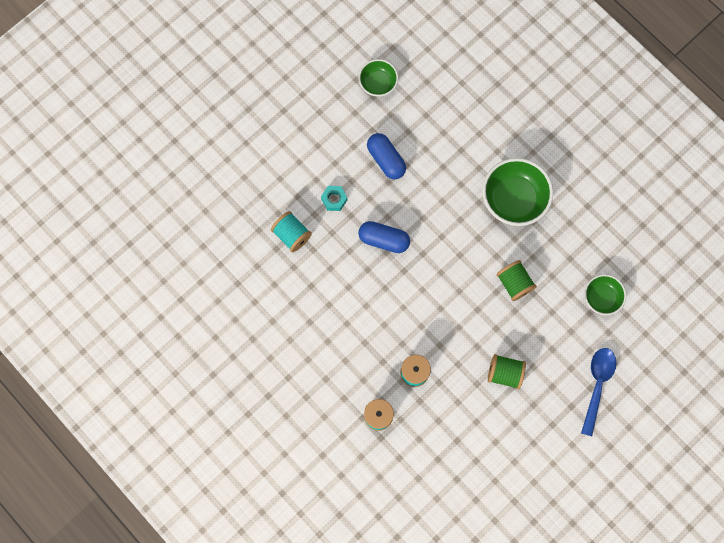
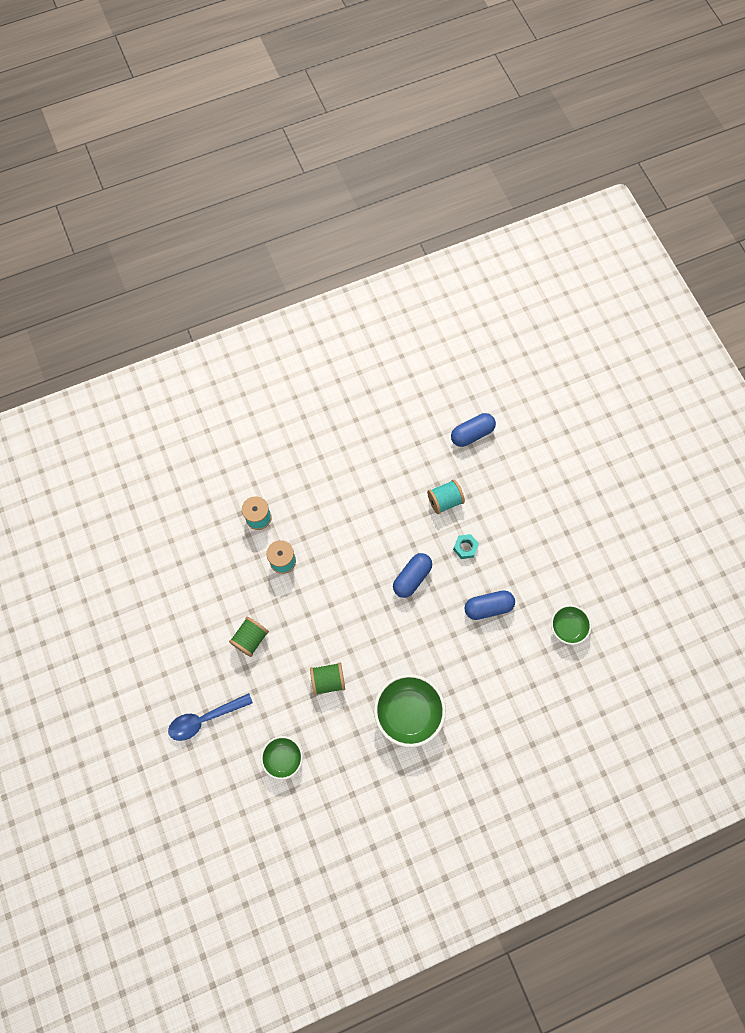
camera: 110 degrees right, 5 degrees down
blue spoon [581,348,616,436] -> blue spoon turned 120 degrees clockwise [168,693,253,741]
none -> blue capsule [451,413,496,447]

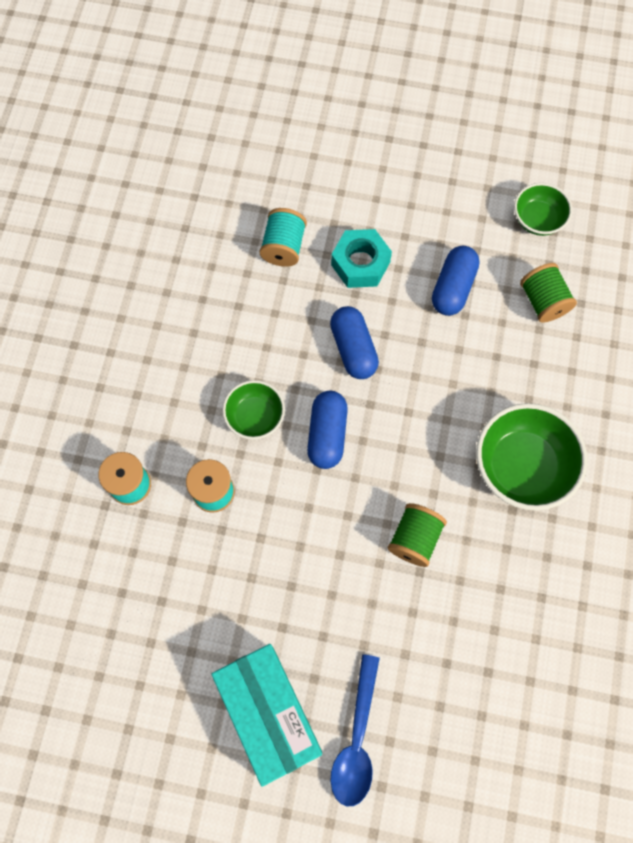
camera: 55 degrees left, 0 degrees up
green spool [229,617,269,657] -> green spool moved to [520,263,577,323]
green bowl [261,736,303,780] -> green bowl moved to [222,380,285,440]
blue capsule [451,413,496,447] -> blue capsule moved to [307,391,348,469]
turquoise nut [453,534,479,559] -> turquoise nut [331,229,392,288], size x1.58
none -> turquoise box [211,644,322,787]

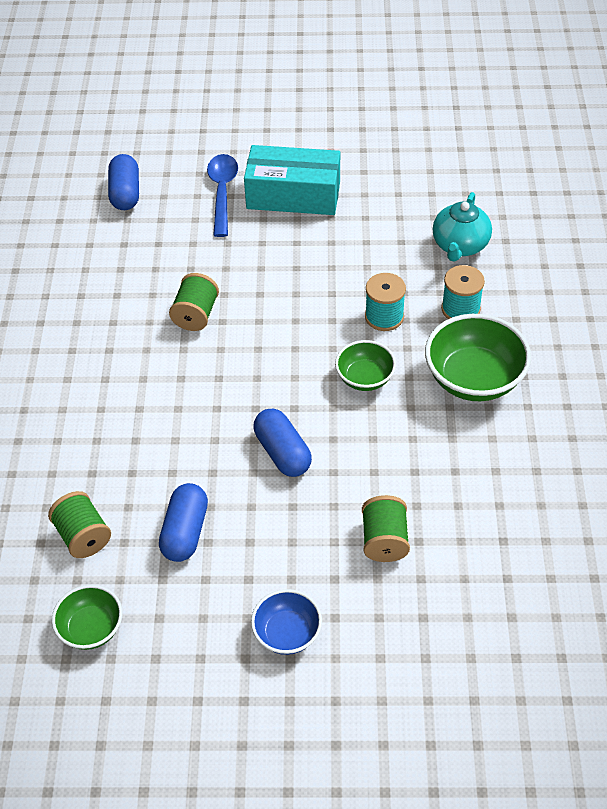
camera: 170 degrees right, 20 degrees down
turquoise box [211,644,322,787] -> turquoise box turned 45 degrees counterclockwise [244,145,340,215]
turquoise spool [259,208,307,267] -> green spool [362,495,410,562]
blue capsule [307,391,348,469] -> blue capsule moved to [108,154,139,210]
turquoise nut [331,229,392,288] -> none
green bowl [476,403,587,510] -> green bowl moved to [425,314,531,401]
none -> blue bowl [251,589,322,655]
none -> turquoise teapot [433,192,492,262]

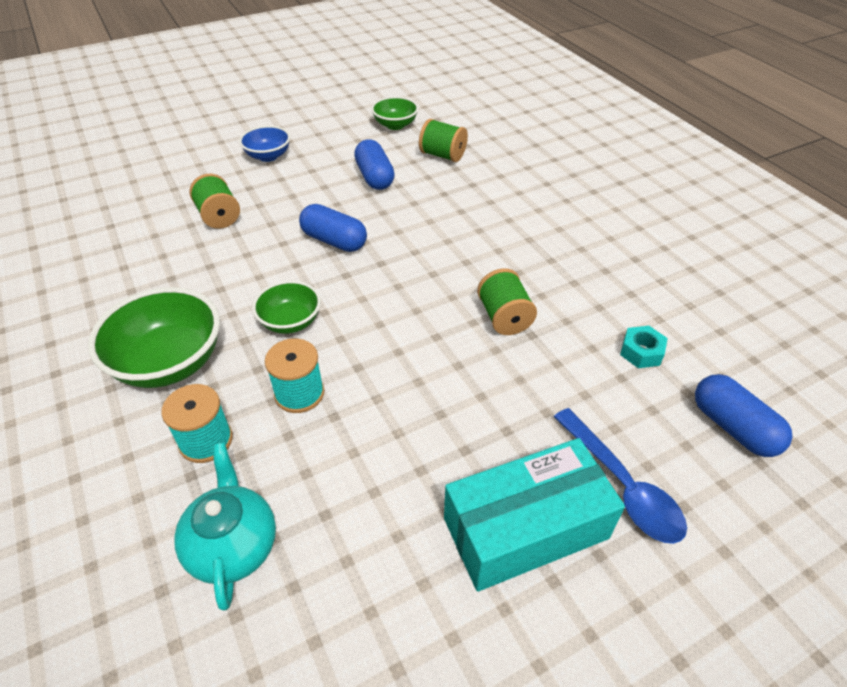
camera: 150 degrees right, 5 degrees down
none -> turquoise nut [620,326,668,368]

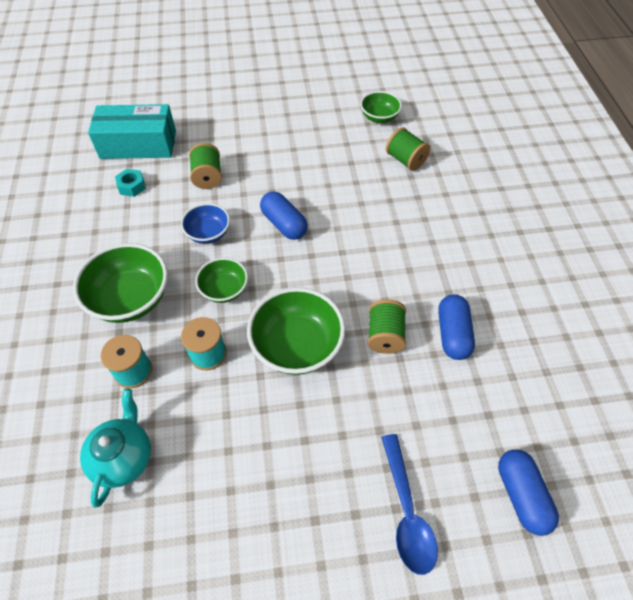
camera: 20 degrees right, 10 degrees up
blue bowl [239,126,291,162] -> blue bowl moved to [181,203,230,244]
blue capsule [354,140,395,190] -> blue capsule moved to [438,294,475,360]
turquoise box [444,438,625,592] -> turquoise box moved to [88,104,176,159]
turquoise nut [620,326,668,368] -> turquoise nut moved to [115,169,146,197]
none -> green bowl [247,287,345,375]

